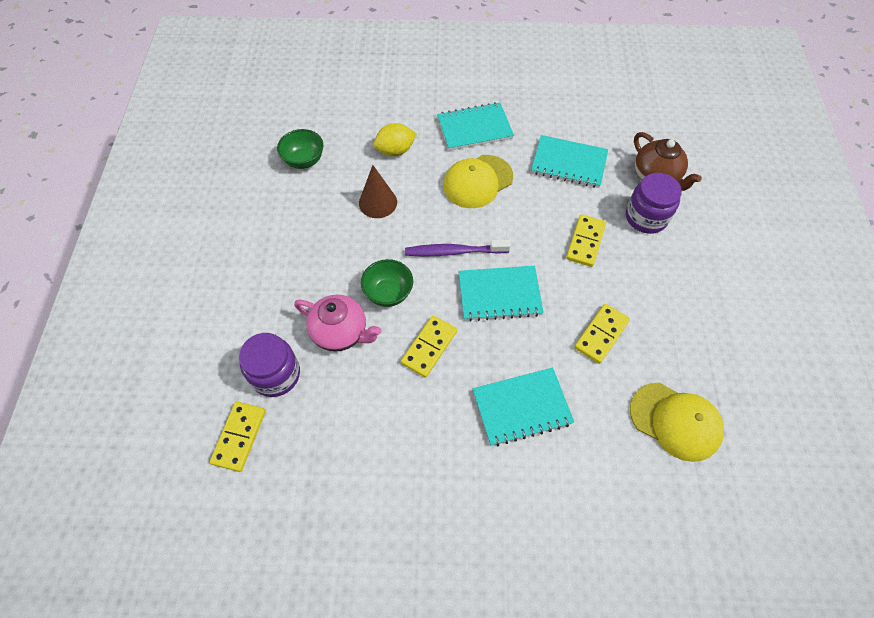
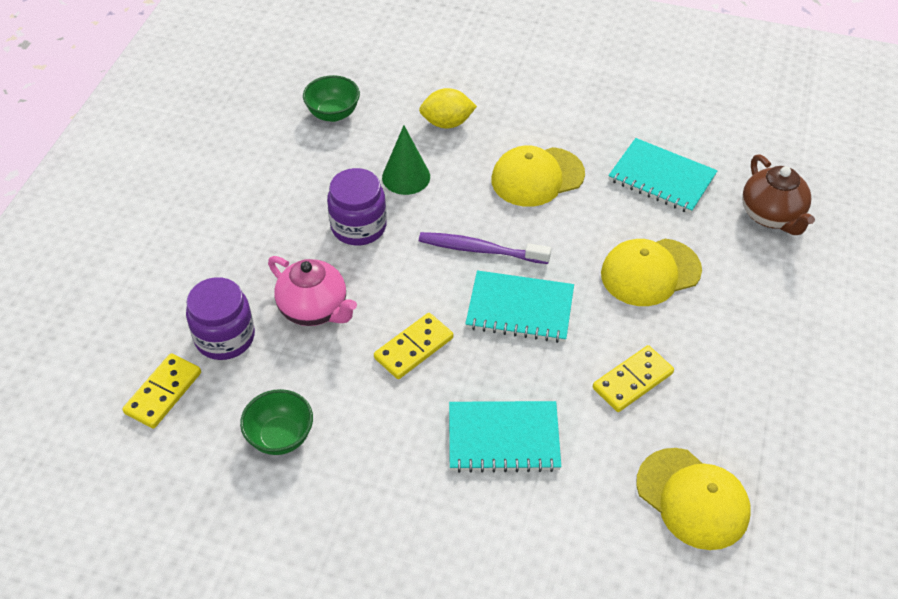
camera: 15 degrees right, 10 degrees down
brown cone [359,165,397,218] -> green cone [382,125,430,195]
green bowl [361,259,413,307] -> green bowl moved to [240,389,313,455]
turquoise notebook [437,102,514,151] -> none
yellow domino [566,214,606,267] -> yellow cap [601,239,702,306]
purple jar [626,173,682,234] -> purple jar moved to [327,168,387,246]

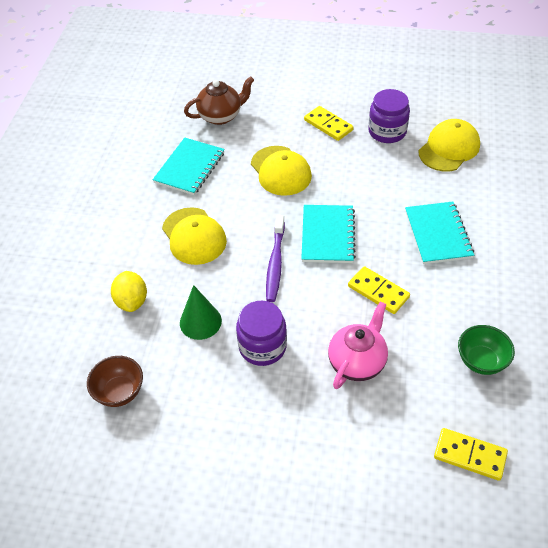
camera: 95 degrees left, 0 degrees up
purple jar [186,277,255,360] -> purple jar moved to [368,89,410,143]
green bowl [303,75,360,122] -> brown bowl [87,356,143,407]
yellow domino [593,345,674,412] -> yellow domino moved to [304,106,353,141]

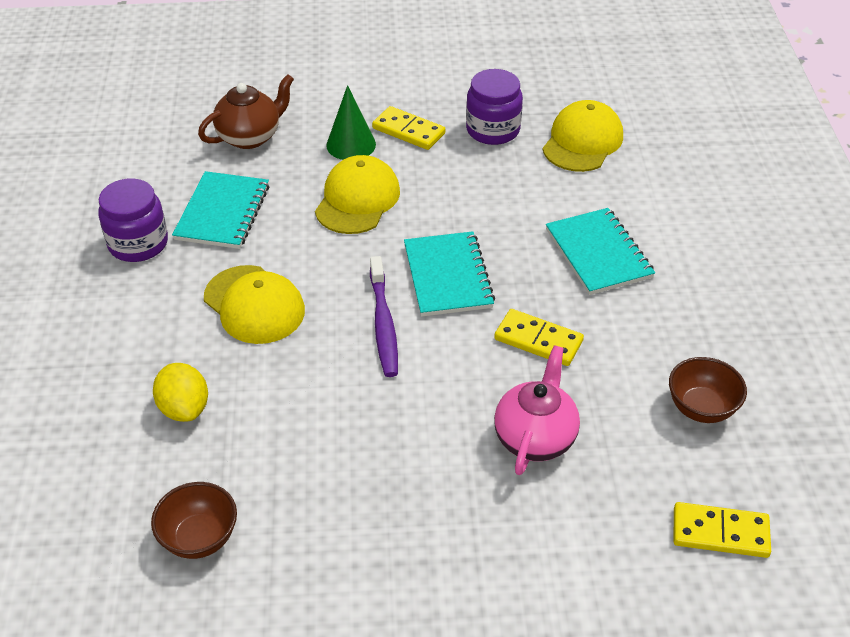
camera: 15 degrees left, 5 degrees down
green cone [180,285,222,340] -> green cone moved to [326,85,376,160]
purple jar [236,301,287,366] -> purple jar moved to [98,178,168,262]
yellow cap [251,146,312,196] -> yellow cap turned 120 degrees counterclockwise [315,155,400,234]
green bowl [458,325,515,375] -> brown bowl [669,357,747,423]

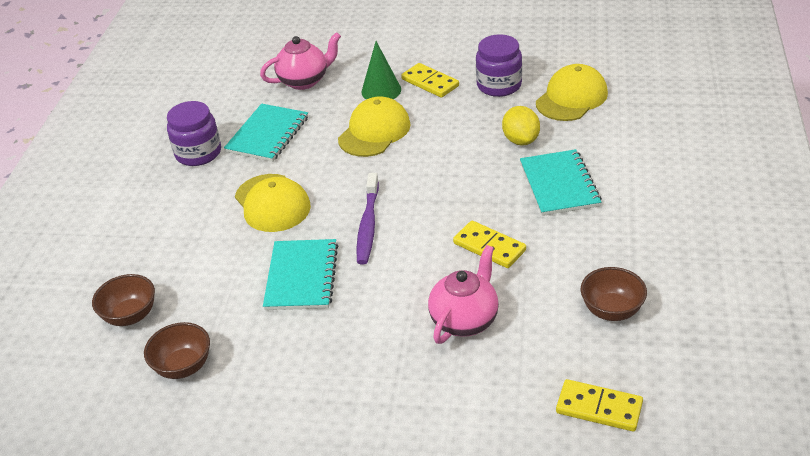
camera: 15 degrees right, 5 degrees down
yellow lemon [153,363,208,422] -> yellow lemon moved to [502,106,540,145]
brown teapot [198,74,294,149] -> pink teapot [260,32,341,90]
turquoise notebook [404,231,495,317] -> turquoise notebook moved to [263,239,338,310]
none -> brown bowl [92,274,155,326]

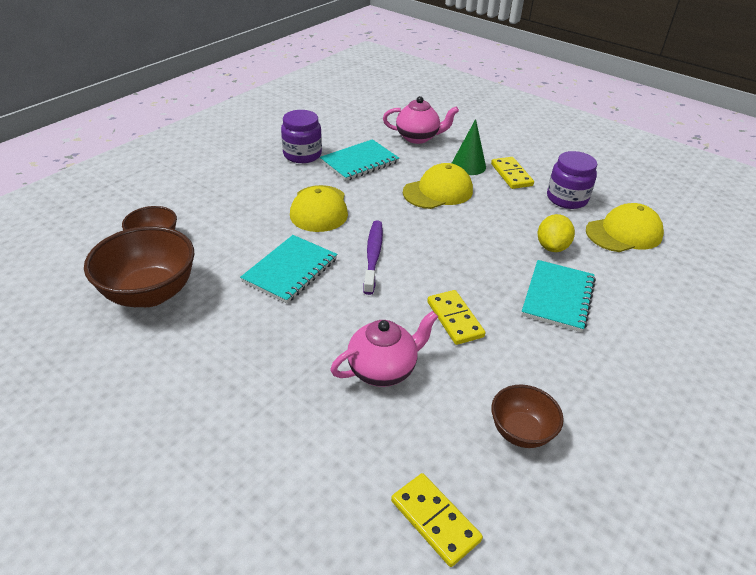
camera: 25 degrees right, 0 degrees up
brown bowl [144,322,210,379] -> brown bowl [84,226,194,307], size x1.77
purple toothbrush [356,173,379,264] -> purple toothbrush turned 150 degrees clockwise [363,220,383,295]

